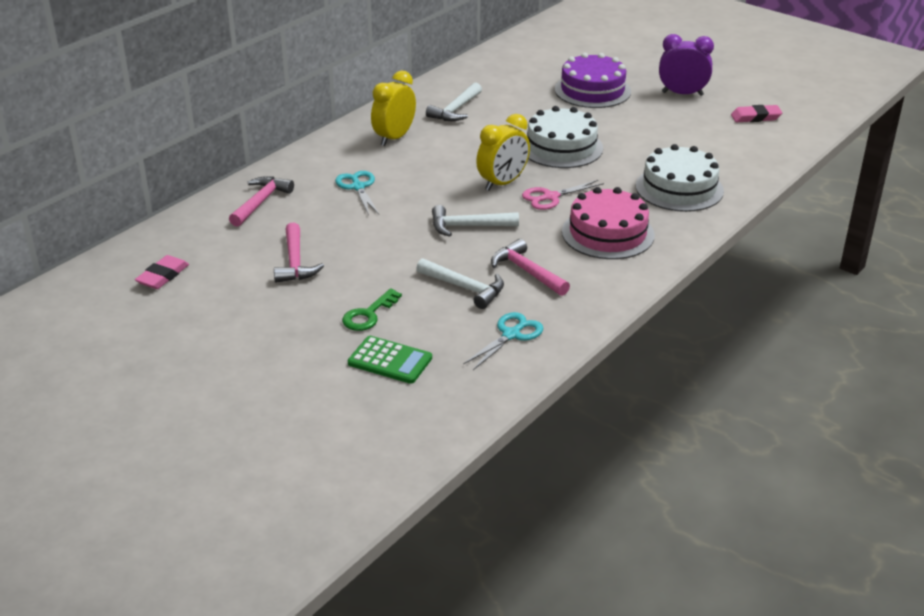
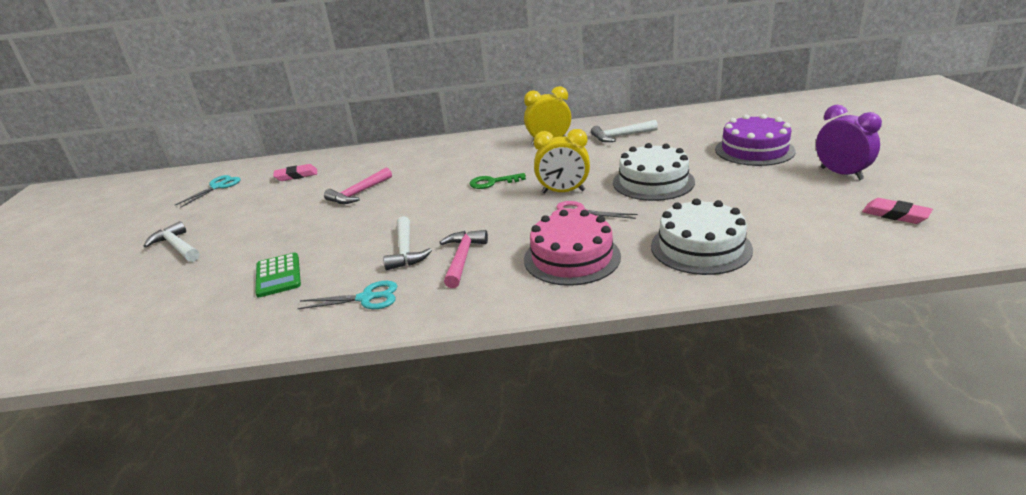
camera: 50 degrees right, 5 degrees down
pink hammer [229,176,294,227] -> none
turquoise scissors [335,171,379,215] -> turquoise scissors moved to [175,175,241,208]
green key [342,288,402,331] -> green key moved to [470,173,526,189]
white hammer [432,205,519,237] -> white hammer moved to [144,221,199,262]

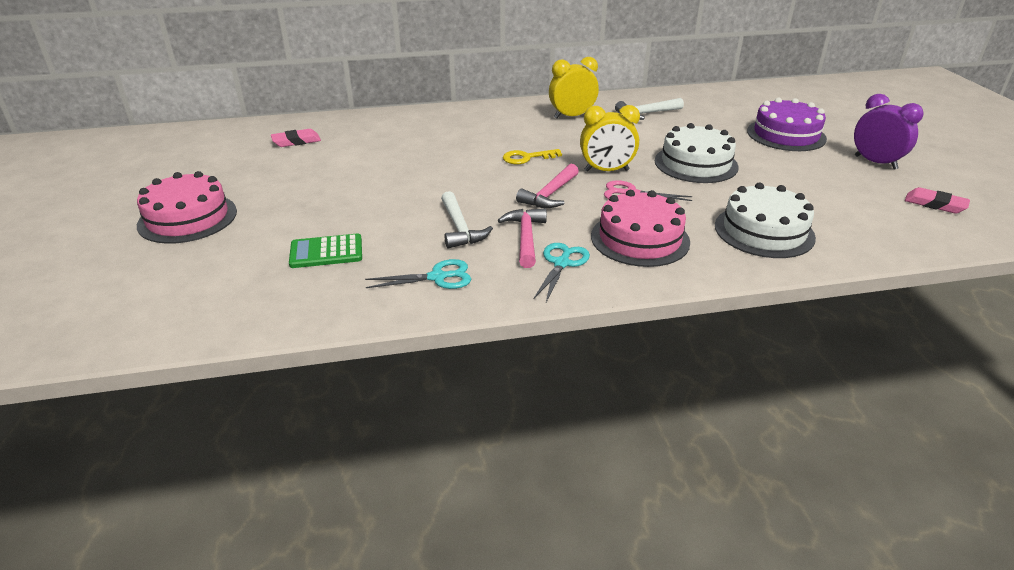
camera: 10 degrees left, 5 degrees up
white hammer [144,221,199,262] -> pink cake [137,171,237,244]
turquoise scissors [175,175,241,208] -> turquoise scissors moved to [533,243,590,302]
green calculator [255,252,301,297] -> green calculator turned 105 degrees clockwise [289,234,362,268]
pink hammer [324,168,392,204] -> pink hammer moved to [516,164,579,208]
green key [470,173,526,189] -> yellow key [503,149,562,164]

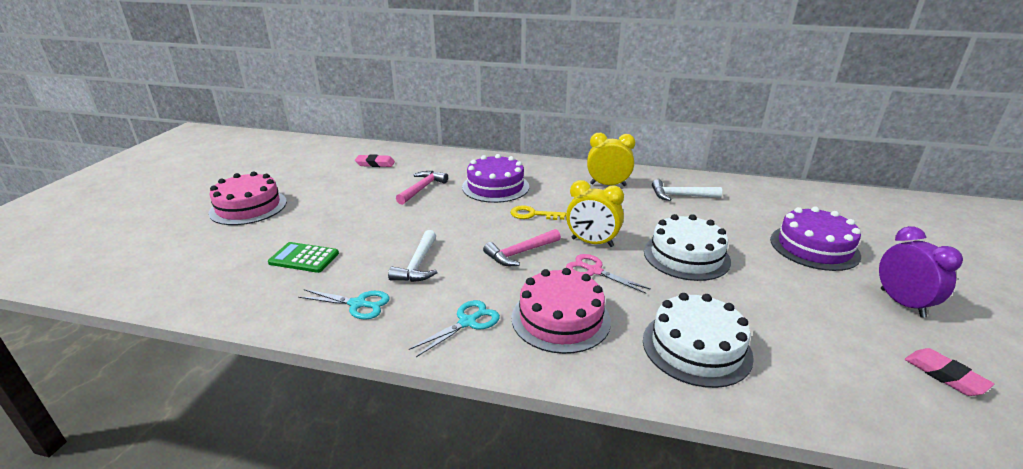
camera: 25 degrees right, 5 degrees down
pink hammer [498,208,547,268] -> pink hammer moved to [396,171,448,205]
none -> purple cake [462,154,529,203]

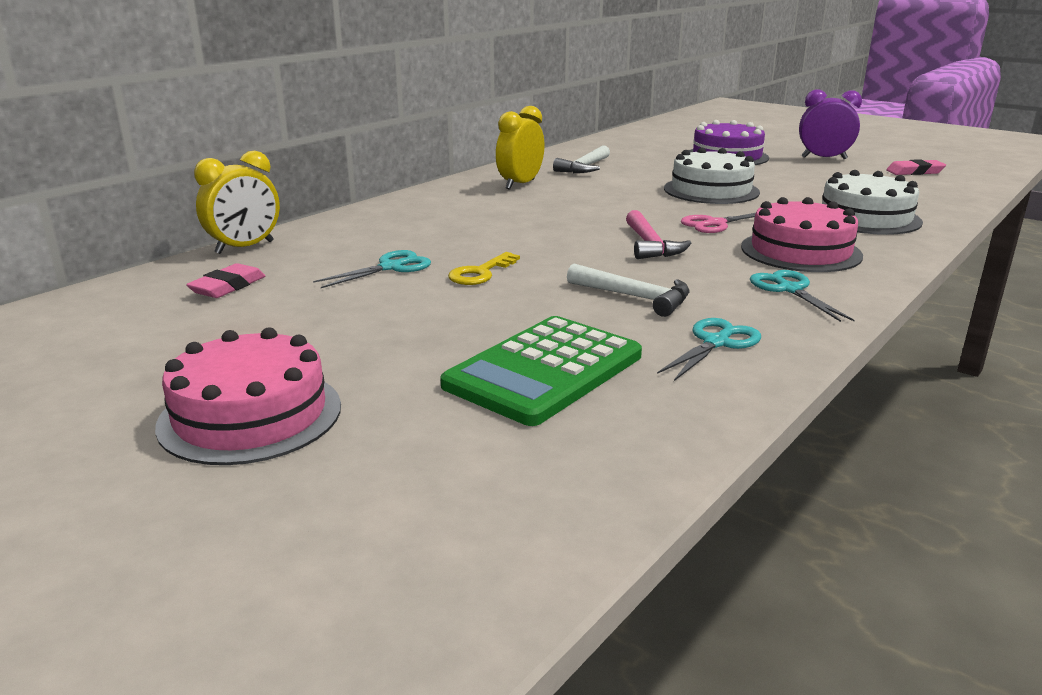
camera: 65 degrees left, 5 degrees down
green calculator [268,242,339,273] -> green calculator [440,316,642,426], size x1.67
pink hammer [396,171,448,205] -> turquoise scissors [313,250,431,288]
purple cake [462,154,529,203] -> none
yellow key [510,205,566,220] -> yellow key moved to [448,252,520,285]
yellow clock [566,180,624,247] -> yellow clock moved to [194,151,280,254]

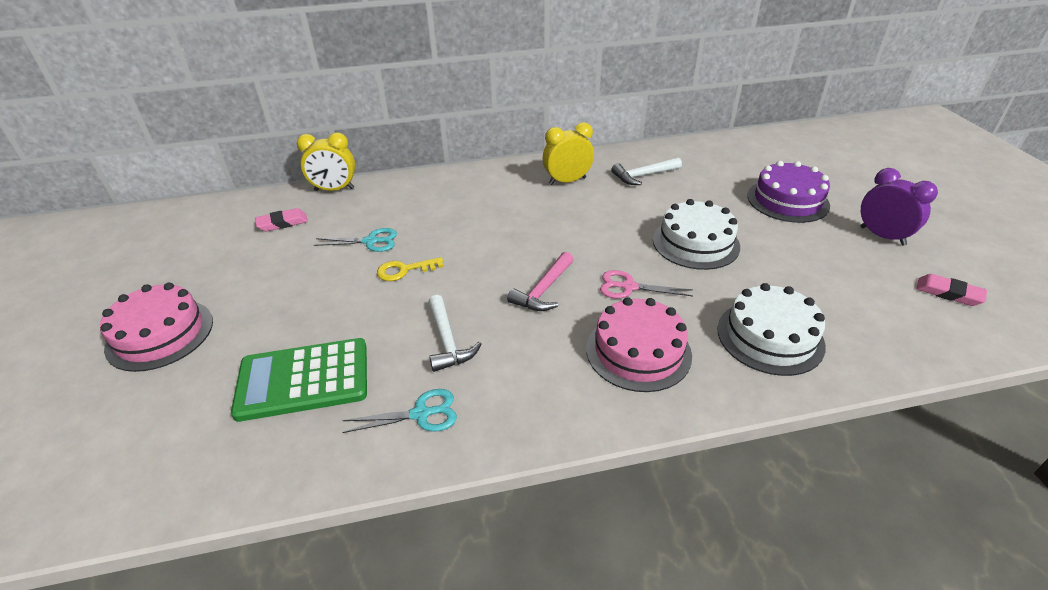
camera: 40 degrees right, 15 degrees up
turquoise scissors [750,270,855,322] -> none

